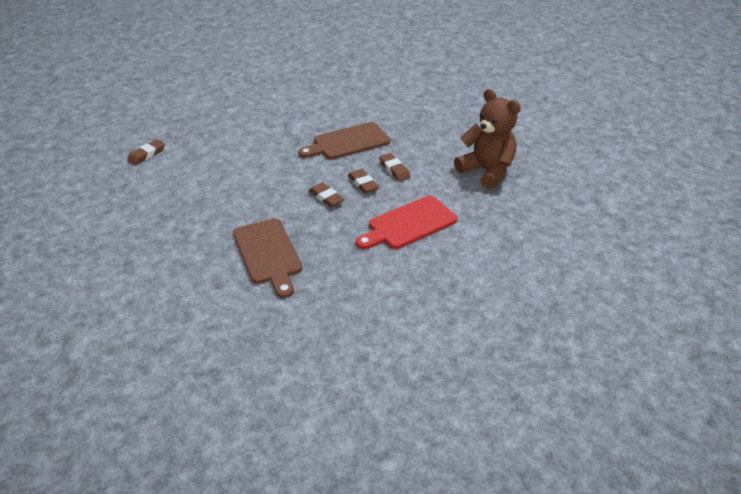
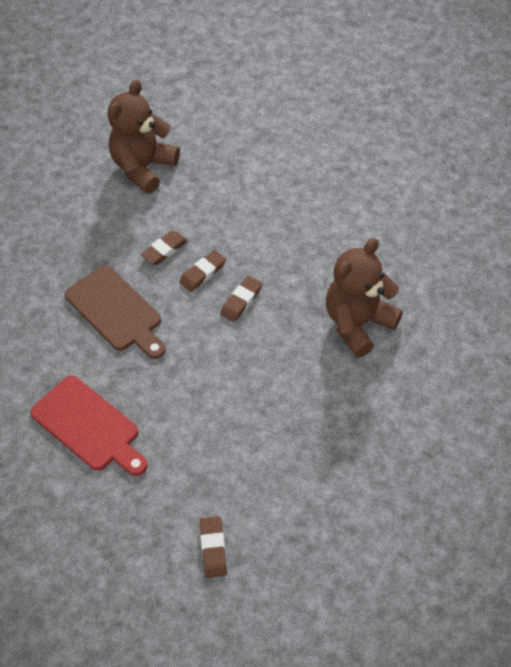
camera: 105 degrees left, 15 degrees up
brown eraser [127,139,165,165] -> brown eraser turned 60 degrees clockwise [200,516,227,578]
brown cutting board [233,218,302,298] -> brown teddy bear [326,238,403,357]
red cutting board [356,196,457,249] -> red cutting board moved to [31,375,148,476]

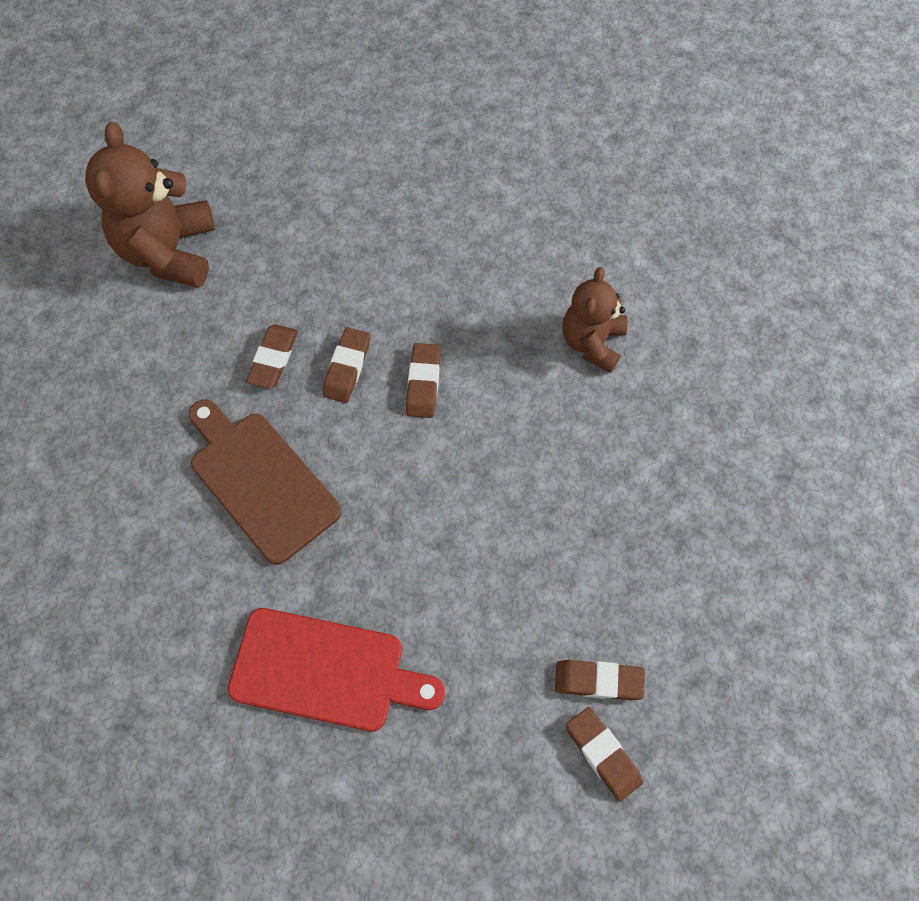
camera: 30 degrees left, 10 degrees up
brown cutting board [65,265,166,359] -> brown cutting board turned 150 degrees counterclockwise [189,399,342,565]
brown teddy bear [326,238,403,357] -> brown teddy bear [562,267,628,373], size x0.64
none -> brown eraser [555,660,645,700]

